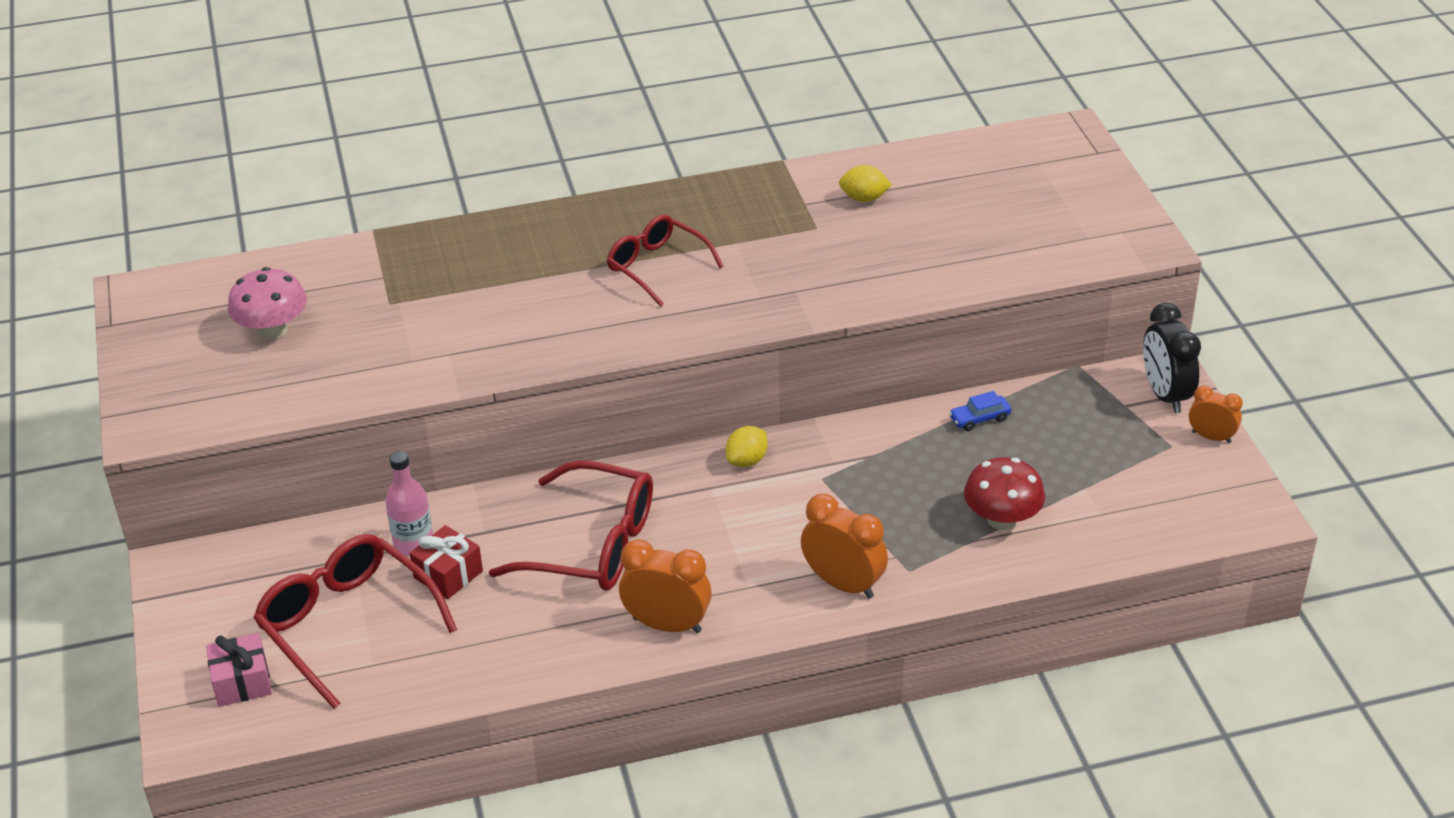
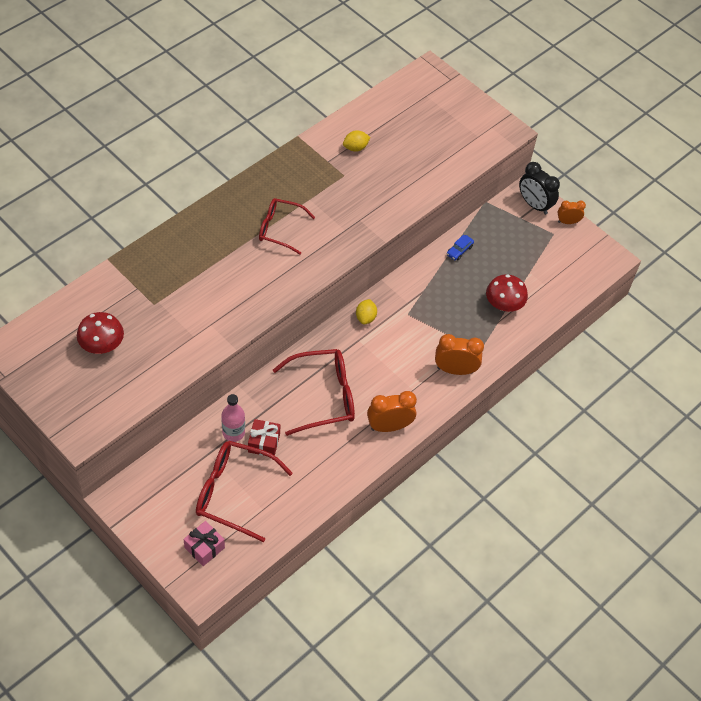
camera: 35 degrees left, 15 degrees up
pink mushroom [228,267,307,339] -> red mushroom [77,312,124,354]

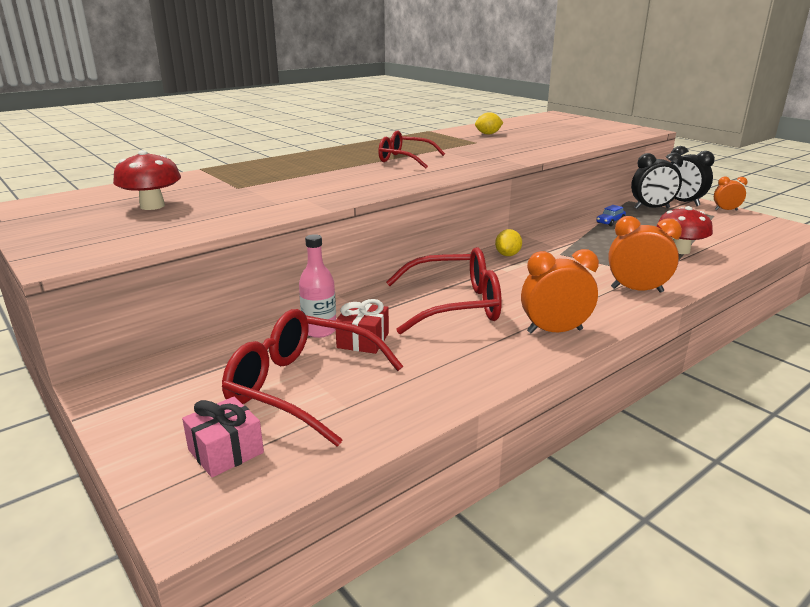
camera: 10 degrees right, 30 degrees down
none -> black clock [631,153,683,209]

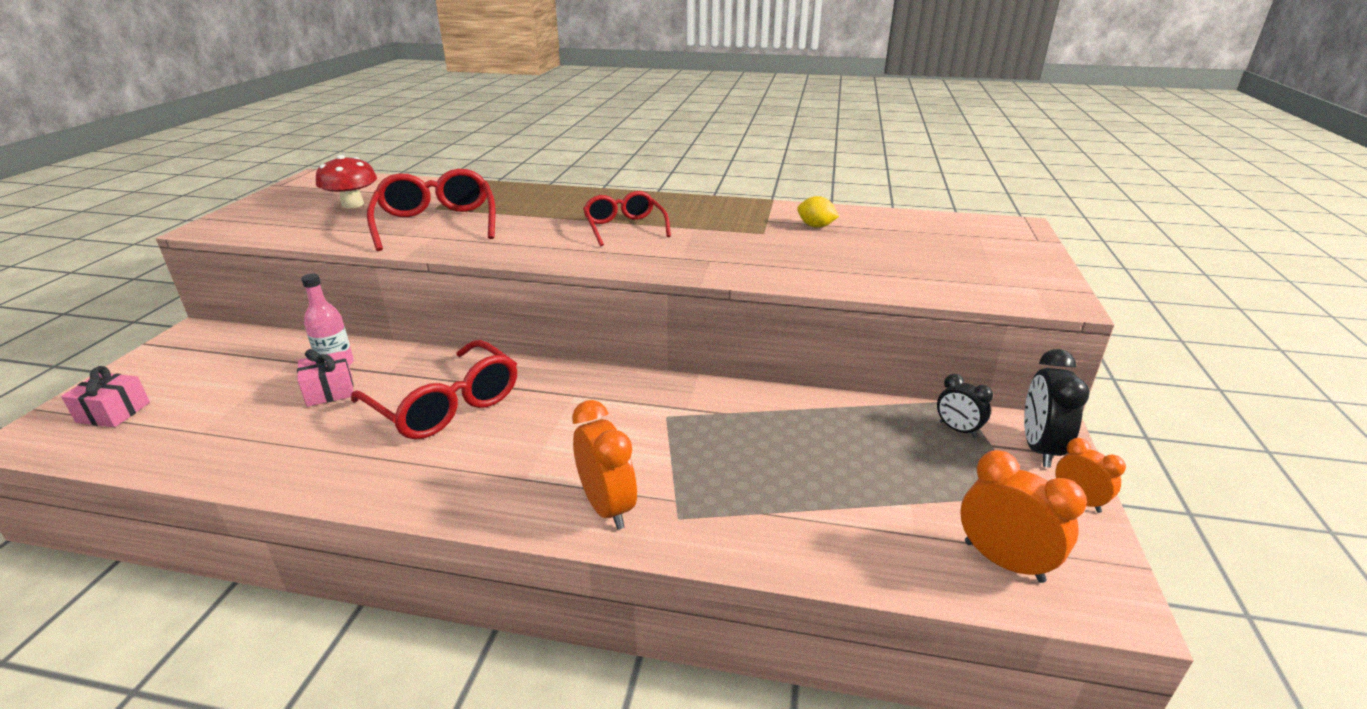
camera: 50 degrees right, 5 degrees up
red glasses [222,309,403,446] -> red glasses moved to [367,169,496,251]
red gift [335,299,389,354] -> pink gift [297,349,354,407]
yellow lemon [495,229,522,256] -> none
orange clock [521,249,599,334] -> orange clock moved to [961,450,1087,583]
blue car [596,205,626,226] -> none
black clock [631,153,683,209] -> black clock [937,374,993,438], size x0.61
red mushroom [657,206,713,254] -> none

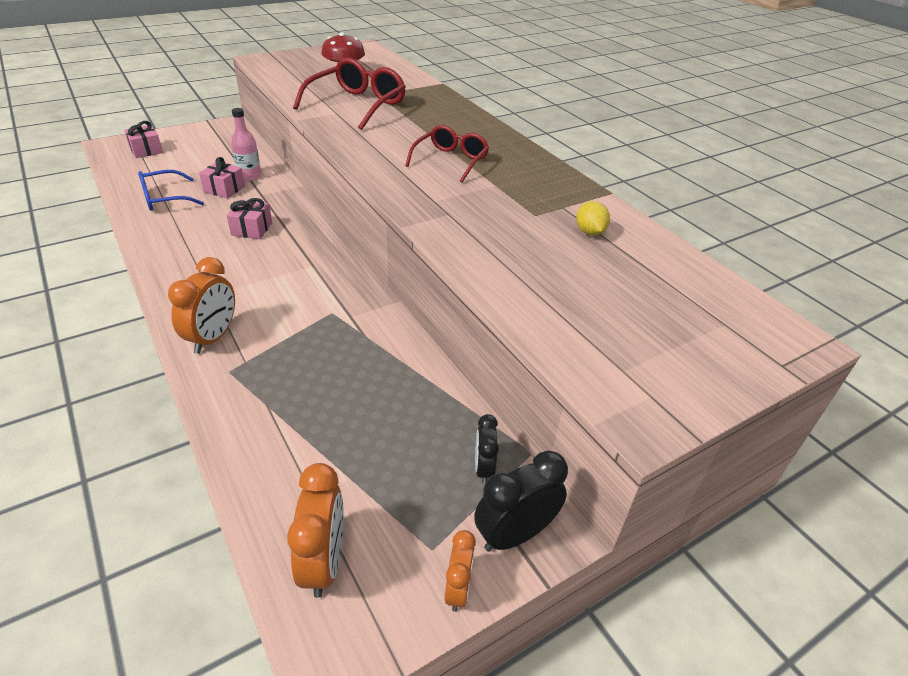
camera: 45 degrees right, 10 degrees up
red glasses [351,340,517,439] -> pink gift [227,198,272,239]
none -> blue glasses [138,170,204,211]

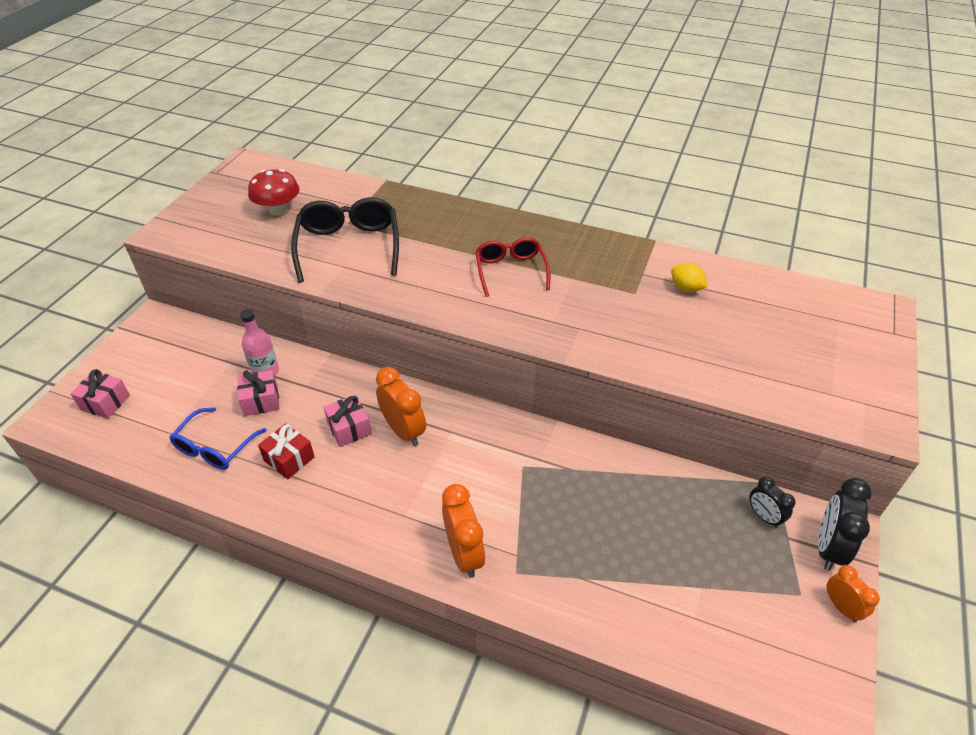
camera: 35 degrees left, 5 degrees up
orange clock [287,463,344,598] -> orange clock moved to [376,367,426,446]
red glasses [293,58,406,130] -> black glasses [291,197,399,283]
none -> red gift [258,423,315,479]

